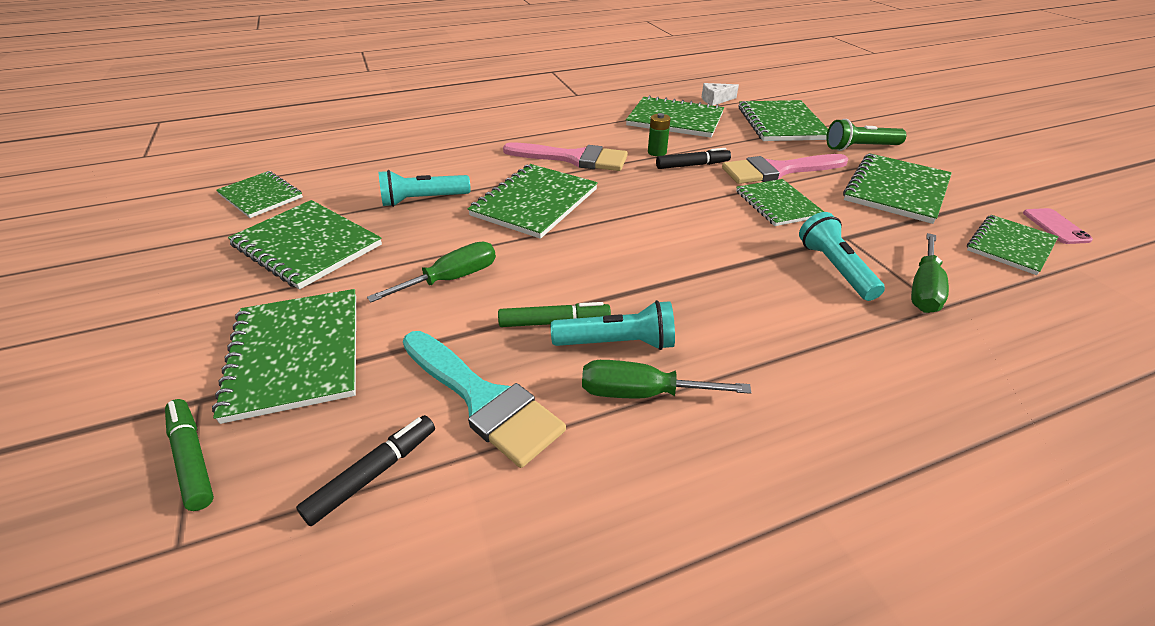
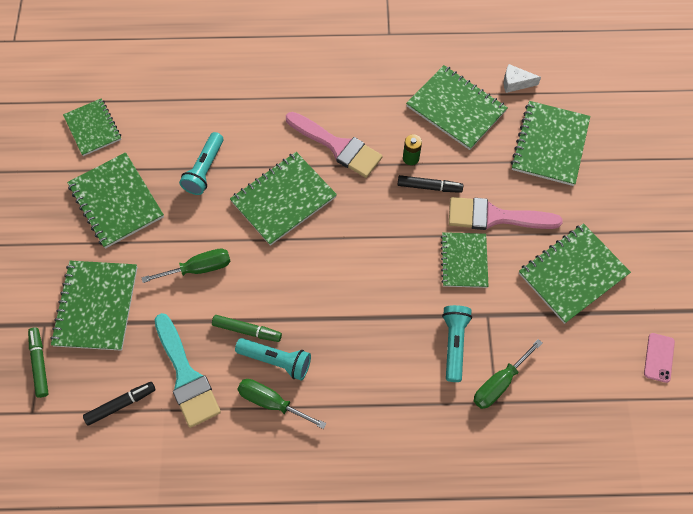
camera: 20 degrees right, 25 degrees up
turquoise flashlight [379,170,471,207] -> turquoise flashlight turned 75 degrees counterclockwise [179,132,223,195]
green flashlight [826,119,906,151] -> none
green notebook [967,215,1059,275] -> none

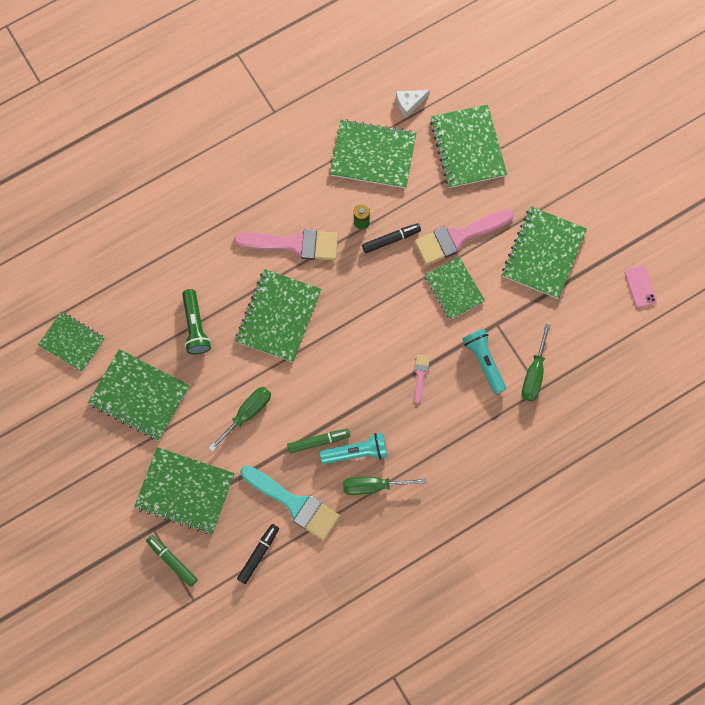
camera: 30 degrees left, 10 degrees up
green notebook [50,261,137,351] -> green notebook turned 45 degrees counterclockwise [134,447,235,534]
turquoise flashlight [179,132,223,195] -> green flashlight [182,289,211,354]
none -> pink brush [414,354,430,404]

